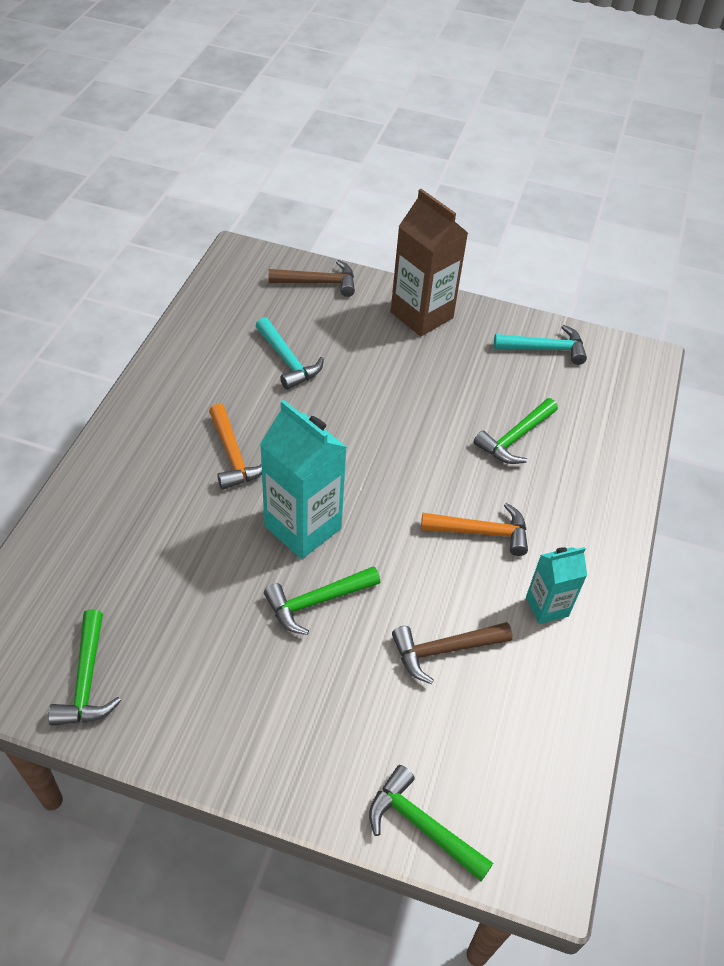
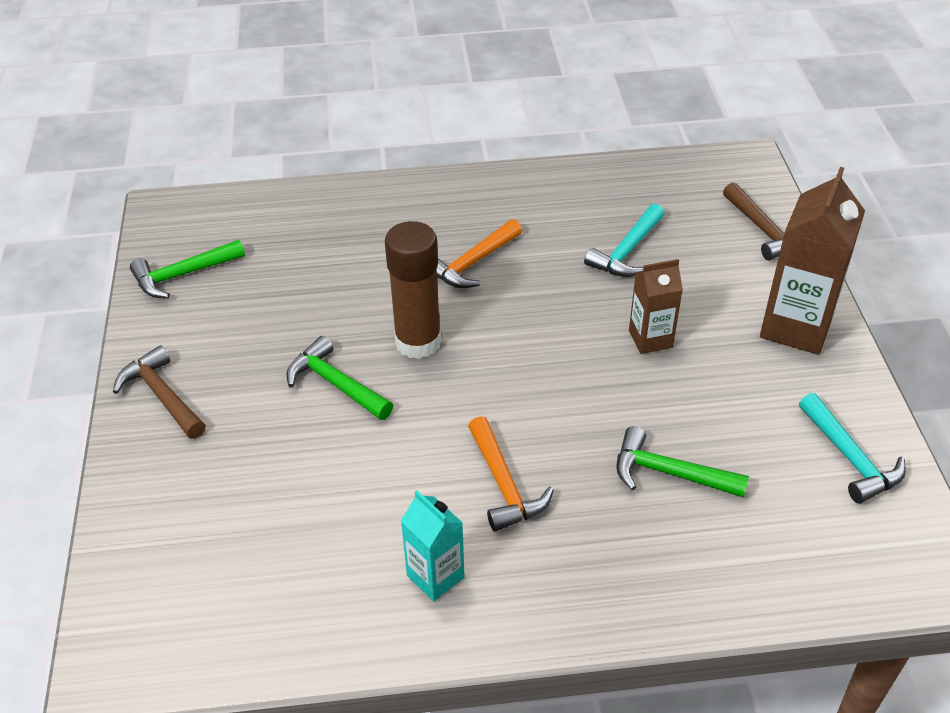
camera: 70 degrees right, 5 degrees down
turquoise carton [260,400,347,559] -> brown glue stick [385,221,442,359]
green hammer [369,765,493,881] -> none
brown hammer [392,622,512,684] -> brown hammer moved to [113,345,206,439]
none -> brown carton [629,259,683,354]

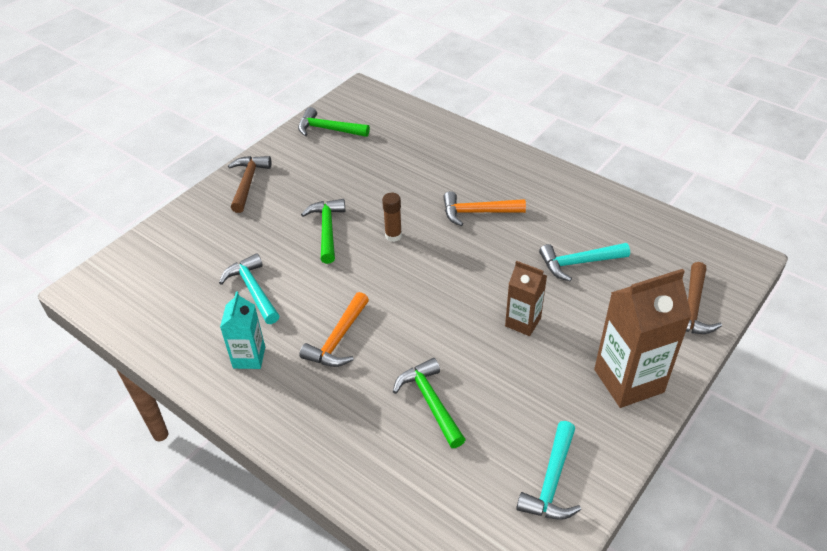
camera: 45 degrees right, 0 degrees up
brown glue stick [385,221,442,359] -> brown glue stick [382,193,402,242], size x0.51
none -> turquoise hammer [219,253,279,324]

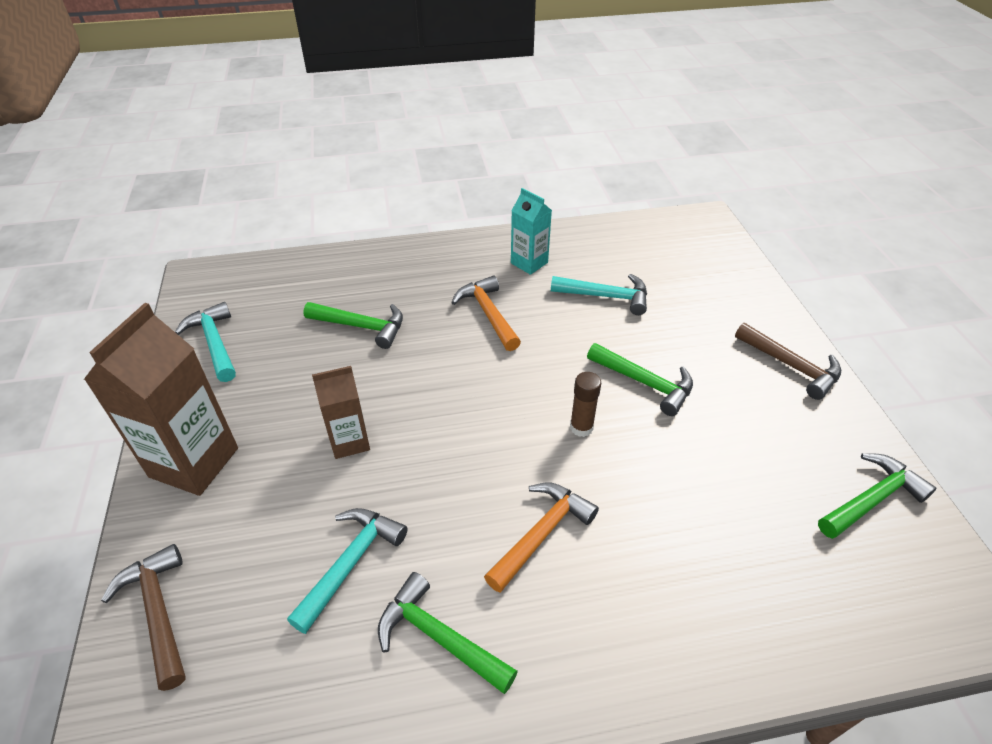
camera: 130 degrees right, 0 degrees up
none -> green hammer [378,572,518,694]

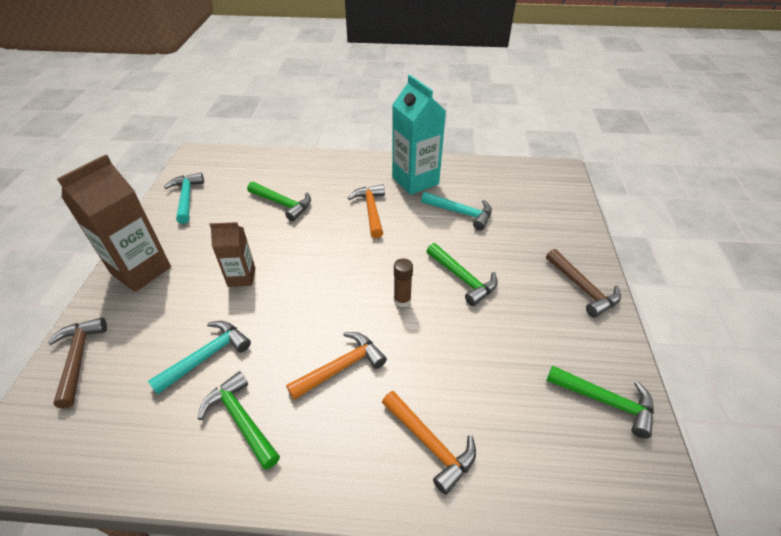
camera: 15 degrees right, 0 degrees up
turquoise carton [511,188,552,275] -> turquoise carton [392,75,446,195], size x1.75
green hammer [818,453,936,539] -> green hammer turned 45 degrees clockwise [547,365,654,439]
none -> orange hammer [382,391,476,495]

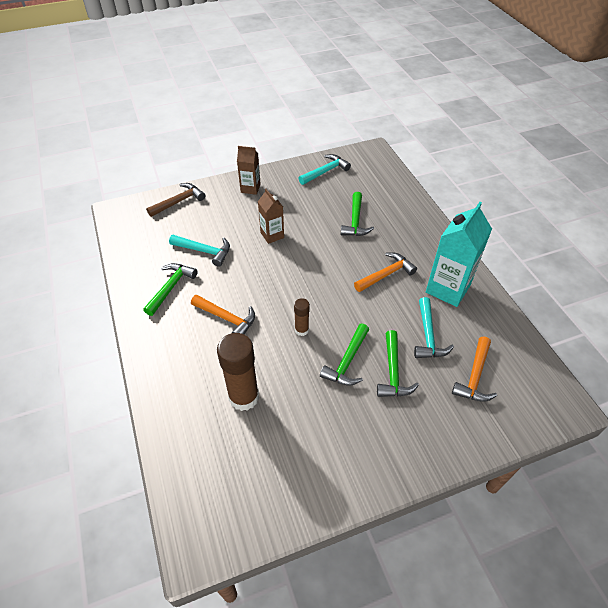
camera: 65 degrees right, 5 degrees up
brown carton [57,154,171,292] -> brown carton [237,146,261,195], size x0.57
orange hammer [382,391,476,495] -> orange hammer moved to [452,336,497,402]
brown hammer [546,249,621,317] -> none
green hammer [547,365,654,439] -> green hammer moved to [377,330,419,397]
none -> brown glue stick [217,333,259,411]

